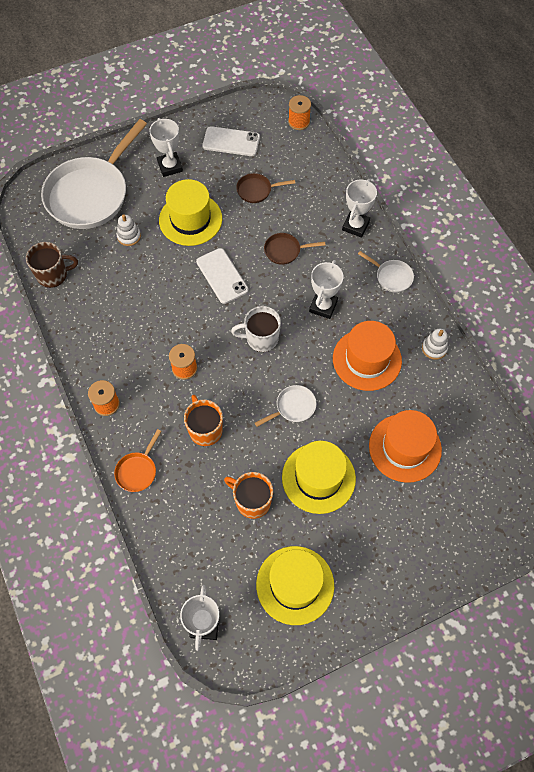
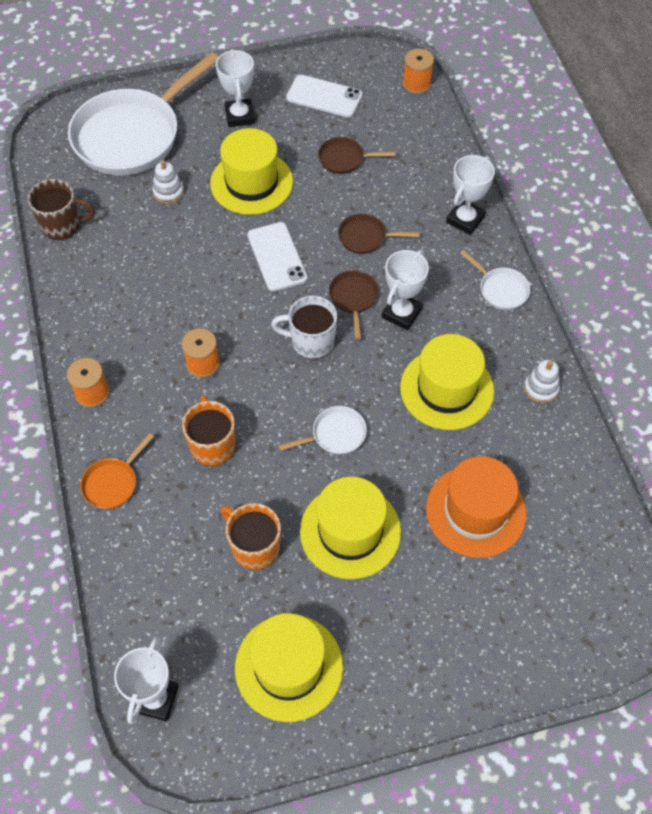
camera: 10 degrees right, 5 degrees down
orange hat [333,321,402,391] -> yellow hat [400,334,494,430]
none -> brown pan [329,270,378,340]

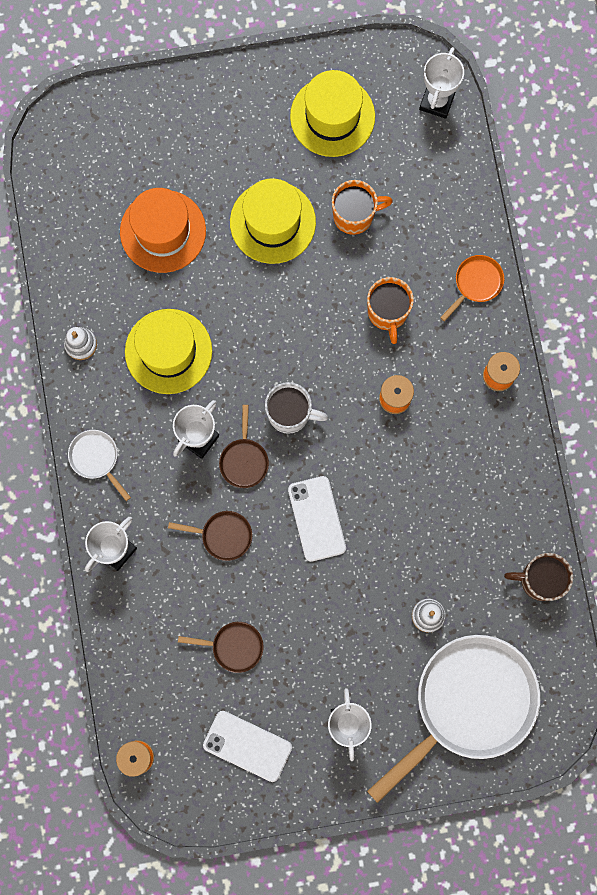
camera: 175 degrees left, 20 degrees up
yellow hat [210,128,293,215] -> none
orange mug [221,503,281,570] -> orange mug turned 60 degrees counterclockwise [332,180,393,235]
white pan [278,406,367,455] -> none

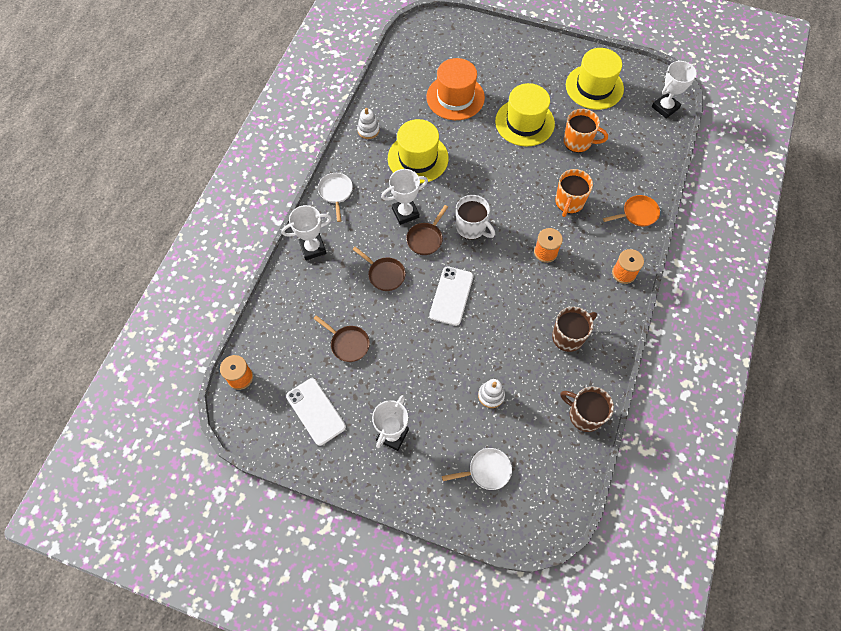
camera: 30 degrees right, 15 degrees down
white pan [367,635,540,803] -> white pan [442,448,512,490], size x0.42
none -> brown mug [552,307,597,352]

